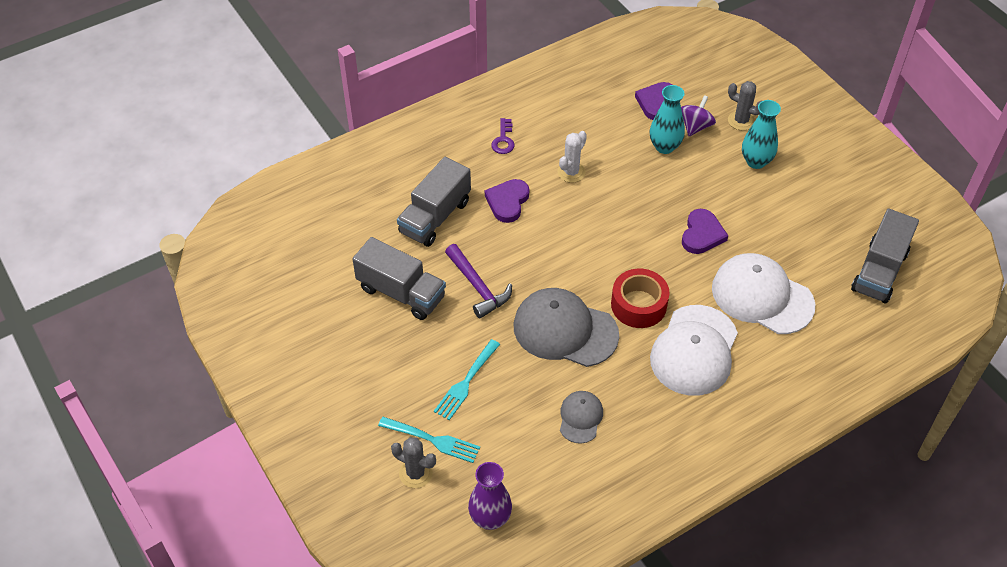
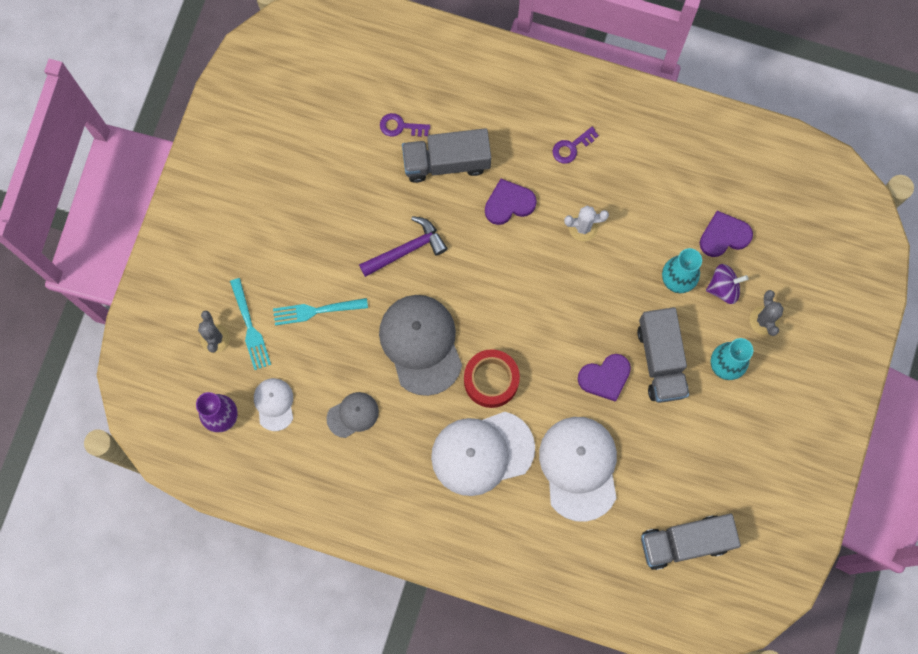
camera: 50 degrees right, 25 degrees up
grey truck [352,237,446,320] -> grey truck moved to [637,307,689,403]
purple hammer [445,244,512,319] -> purple hammer turned 135 degrees counterclockwise [359,216,447,277]
none -> white cap [254,378,293,431]
none -> purple key [380,113,430,137]

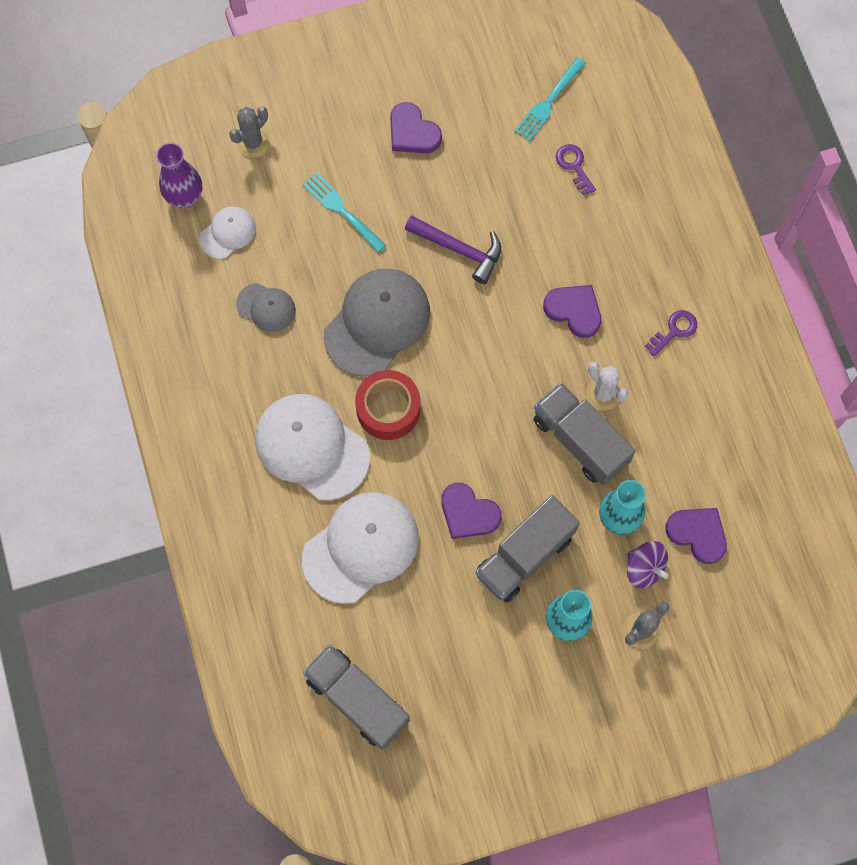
camera: 55 degrees right, 5 degrees down
turquoise fork [230,278,271,370] -> turquoise fork moved to [514,57,586,142]
grey truck [402,128,491,183] -> grey truck moved to [533,382,635,486]
purple key [552,127,599,163] -> purple key turned 120 degrees clockwise [645,310,697,356]
none -> purple heart [390,102,442,154]

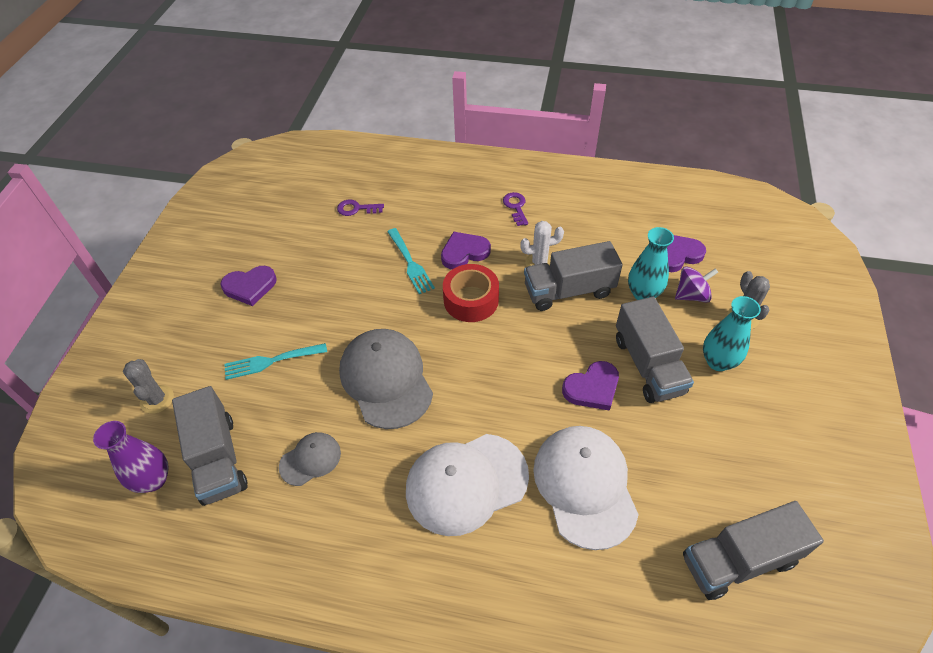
camera: 60 degrees left, 20 degrees down
white cap [199,206,256,259] -> grey truck [172,386,247,506]
red tape [355,370,421,440] -> red tape moved to [443,264,499,322]
purple hammer [405,215,501,284] -> none
turquoise fork [514,57,586,142] -> turquoise fork moved to [387,228,435,294]

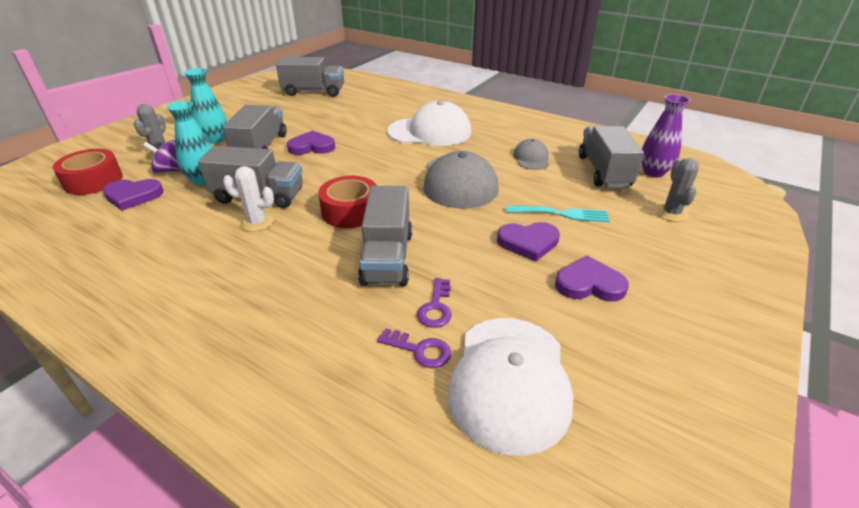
camera: 160 degrees left, 15 degrees down
grey cap [279,432,341,486] -> grey cap turned 105 degrees clockwise [513,139,549,170]
turquoise fork [387,228,435,294] -> grey truck [358,186,412,286]
purple heart [441,231,491,269] -> purple heart moved to [497,222,560,261]
purple key [503,192,528,226] -> purple key moved to [417,278,452,328]
white cap [533,426,639,550] -> white cap moved to [448,318,574,456]
none -> red tape [53,149,123,195]

